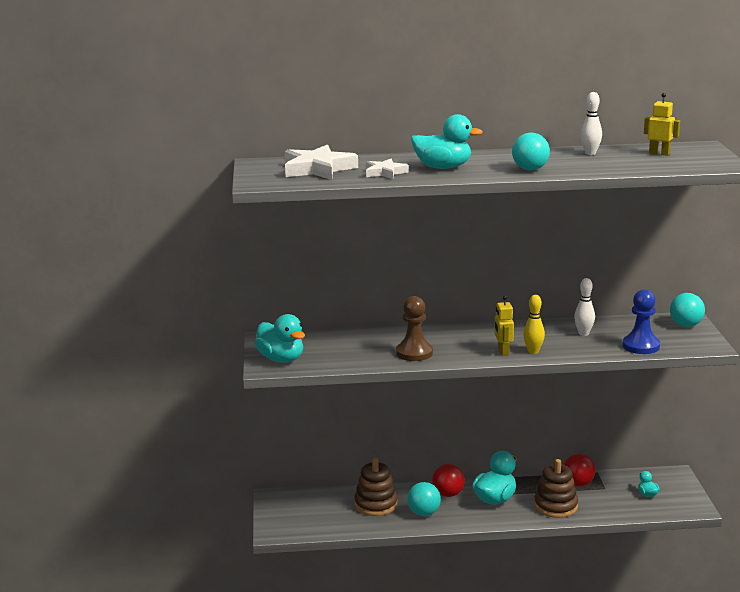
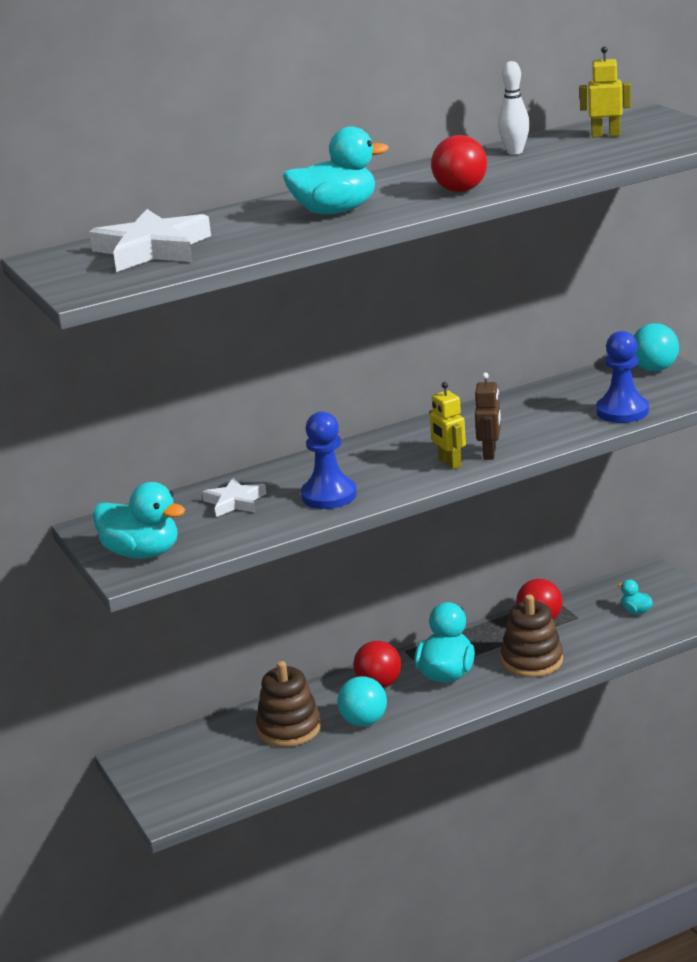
camera: 20 degrees left, 5 degrees up
white star [366,159,409,179] -> white star moved to [202,478,266,517]
brown pawn [396,296,433,361] -> blue pawn [301,411,357,509]
turquoise ball [512,133,550,170] -> red ball [431,135,487,192]
yellow bowling pin [523,295,545,354] -> brown robot [475,372,501,460]
white bowling pin [574,278,595,336] -> none

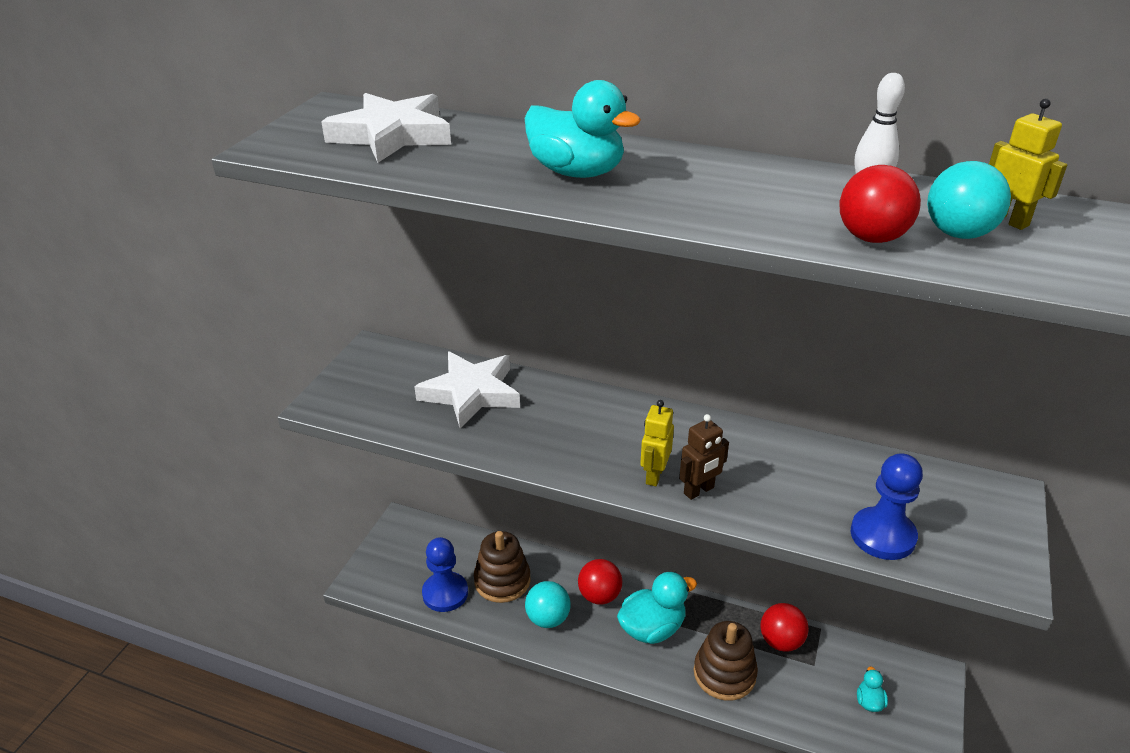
camera: 45 degrees right, 10 degrees up
turquoise duck [93,482,185,559] -> none
white star [202,478,266,517] -> white star [414,351,520,428], size x1.73
blue pawn [301,411,357,509] -> blue pawn moved to [422,537,468,612]
red ball [431,135,487,192] -> red ball moved to [840,165,921,243]
turquoise ball [634,323,679,371] -> turquoise ball moved to [927,161,1011,239]

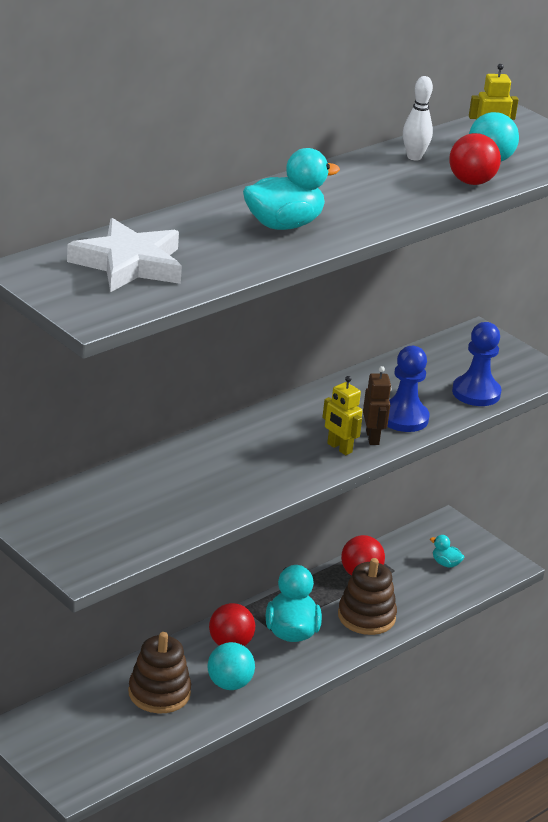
camera: 65 degrees left, 5 degrees down
white star [414,351,520,428] -> none
blue pawn [422,537,468,612] -> blue pawn moved to [387,346,430,432]

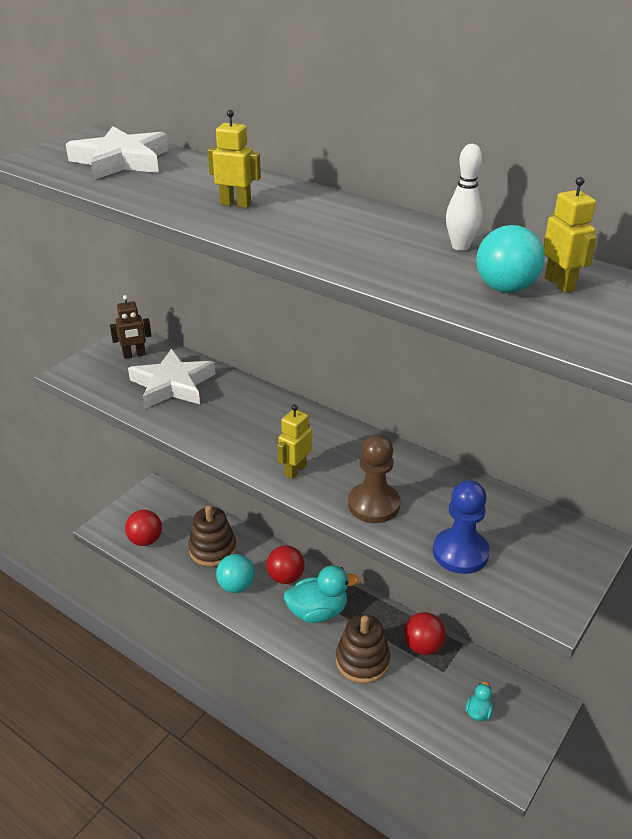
camera: 80 degrees right, 5 degrees up
turquoise duck [243,148,340,230] -> yellow robot [208,110,261,208]
brown robot [363,366,391,445] -> brown robot moved to [110,295,152,359]
blue pawn [387,346,430,432] -> brown pawn [348,434,400,523]
red ball [449,133,501,185] -> red ball moved to [125,510,162,546]
none -> white star [128,349,216,408]

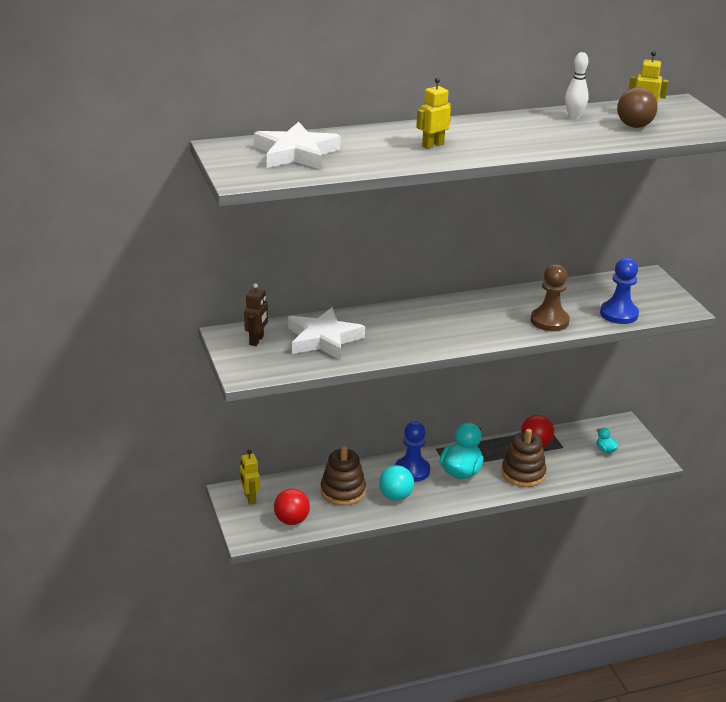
camera: 55 degrees left, 5 degrees down
red ball [266,545,304,584] -> blue pawn [395,422,430,482]
yellow robot [277,405,312,479] -> yellow robot moved to [240,450,260,505]
turquoise ball [476,225,545,293] -> brown ball [617,88,658,128]

